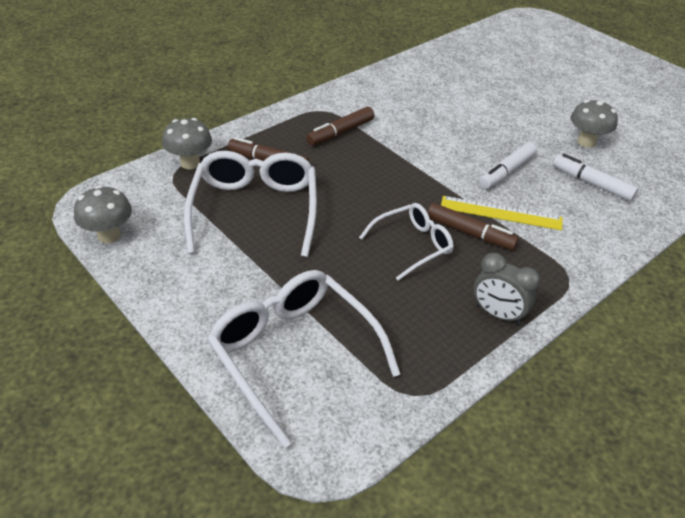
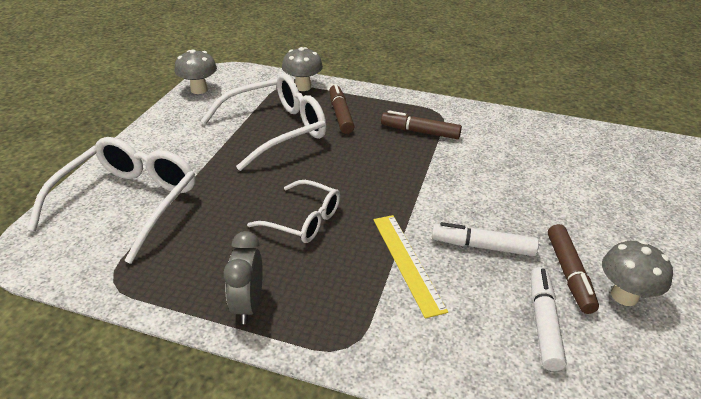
camera: 60 degrees right, 5 degrees down
brown marker [427,203,519,250] -> brown marker moved to [548,224,599,314]

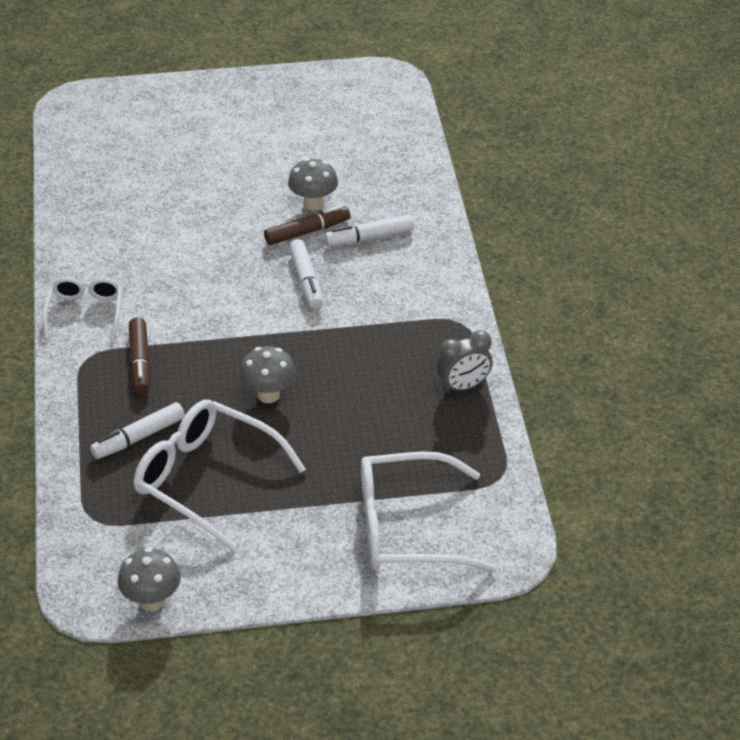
camera: 115 degrees left, 5 degrees up
white glasses [247,180,340,243] -> white glasses moved to [42,277,122,341]
grey mushroom [282,47,323,91] -> grey mushroom moved to [239,346,296,403]
brown marker [329,84,354,134] -> white marker [90,402,185,459]
yellow ruler [373,215,448,319] -> none

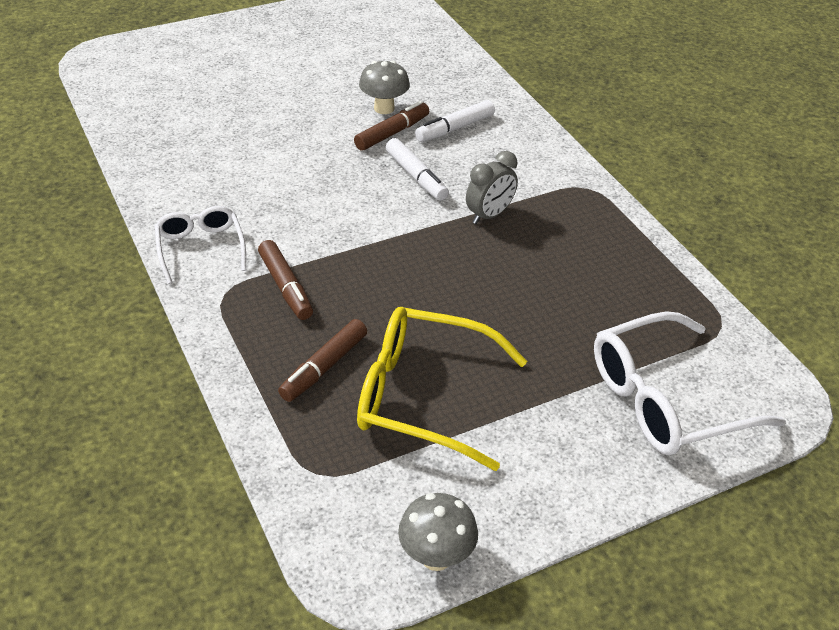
camera: 20 degrees left, 0 degrees up
white marker [90,402,185,459] -> brown marker [278,319,367,402]
white glasses [133,400,306,550] -> yellow glasses [357,307,527,471]
grey mushroom [239,346,296,403] -> none
grey clock [437,330,493,393] -> grey clock moved to [466,151,518,224]

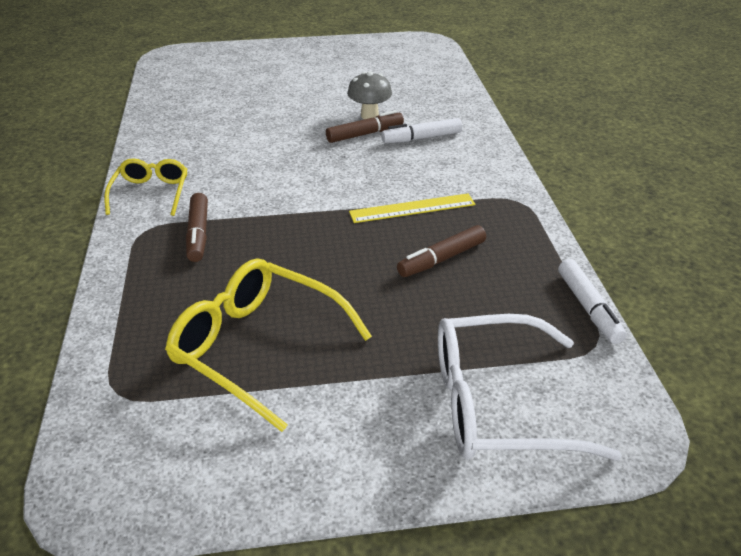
camera: 20 degrees right, 5 degrees down
white glasses [155,206,246,284] -> yellow glasses [104,158,187,216]
brown marker [278,319,367,402] -> brown marker moved to [397,225,486,277]
white marker [386,138,449,201] -> white marker moved to [558,259,627,344]
grey mushroom [398,493,478,571] -> none
grey clock [466,151,518,224] -> yellow ruler [349,193,476,223]

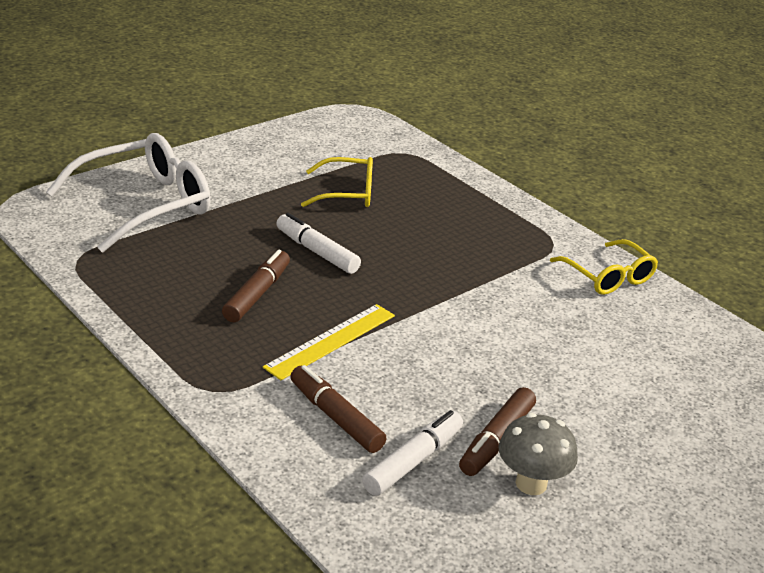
camera: 145 degrees right, 5 degrees down
yellow glasses [165,259,372,432] -> yellow glasses [301,157,373,207], size x0.59
brown marker [186,193,208,262] -> brown marker moved to [290,365,387,453]
white marker [558,259,627,344] -> white marker moved to [276,213,361,274]

